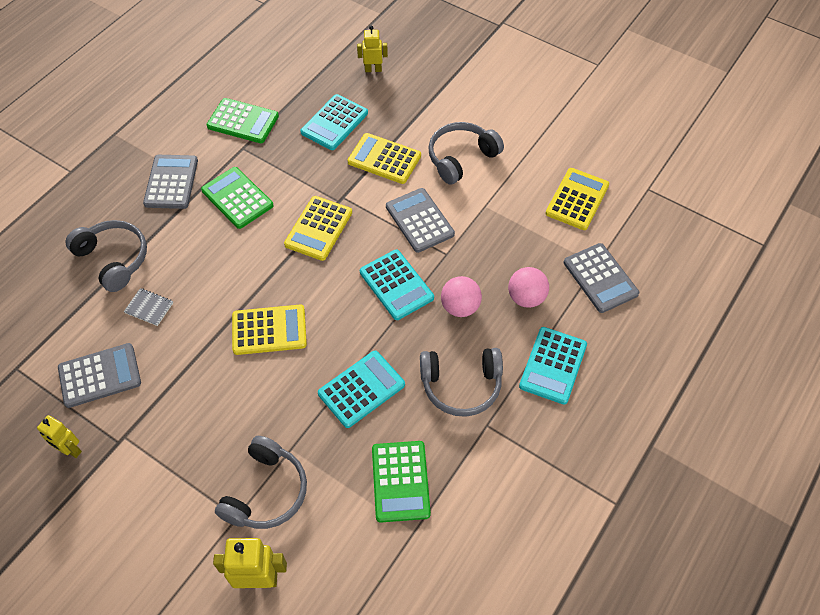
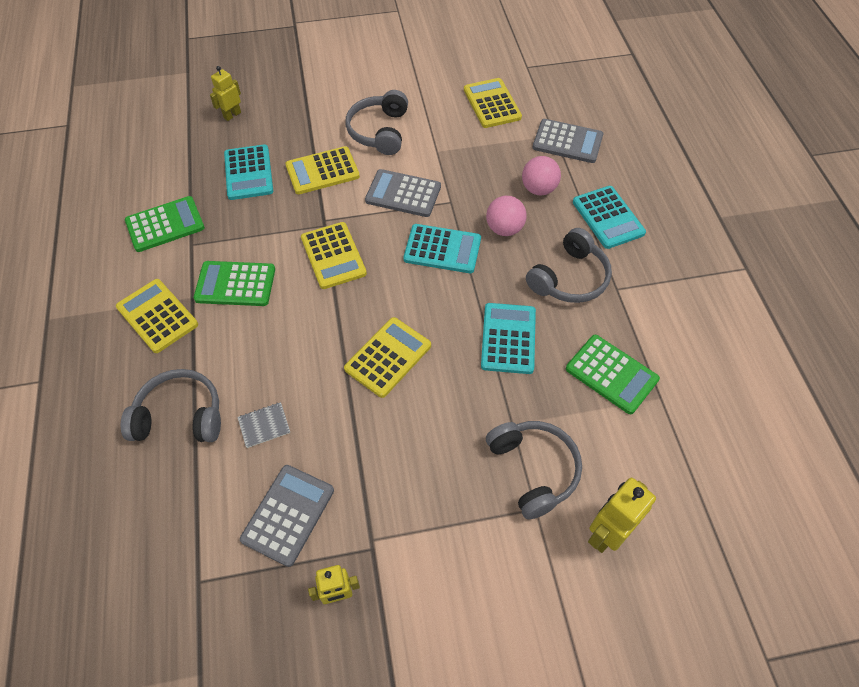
camera: 45 degrees left, 0 degrees up
grey calculator [143,155,198,209] -> yellow calculator [116,279,198,353]

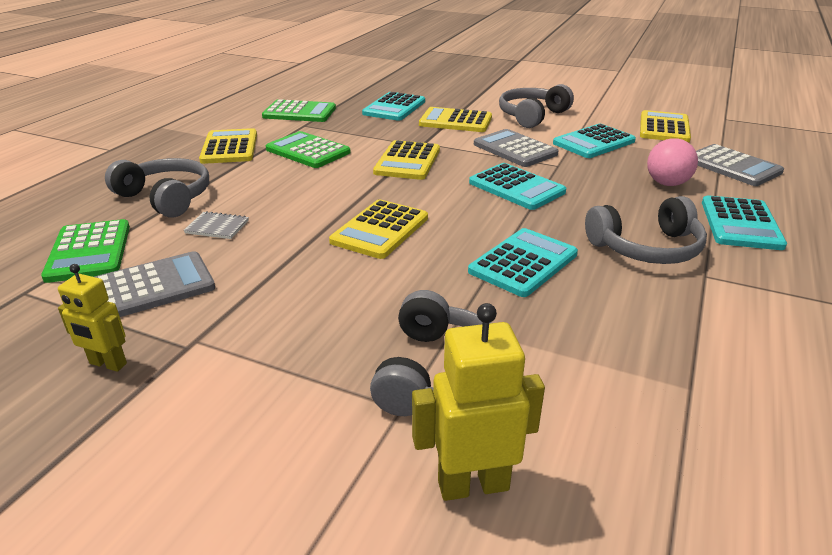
camera: 35 degrees right, 25 degrees down
yellow robot [210,66,241,121] -> none
yellow calculator [344,317,431,398] -> yellow calculator turned 135 degrees clockwise [329,199,428,259]
pink ball [486,196,527,236] -> none
green calculator [566,335,660,414] -> green calculator moved to [41,219,130,283]
none -> turquoise calculator [553,124,636,158]

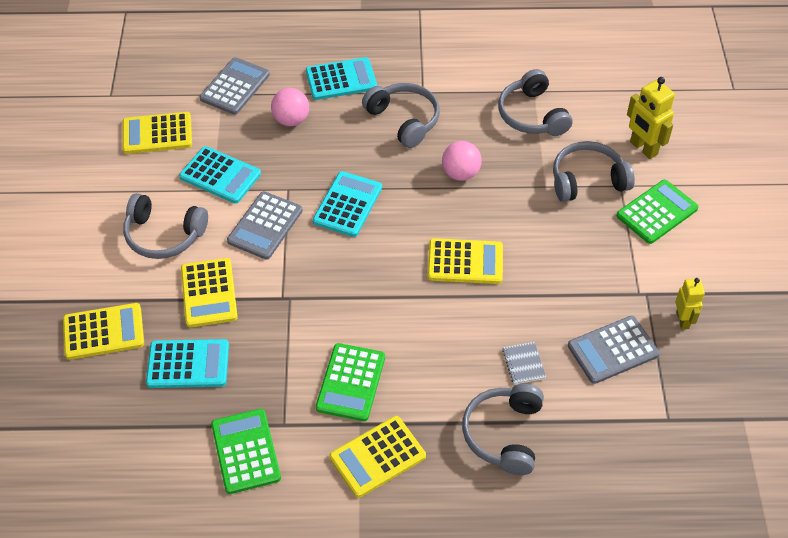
camera: 115 degrees left, 20 degrees up
green calculator [41,219,130,283] -> green calculator moved to [617,180,699,244]
grey calculator [94,251,215,317] -> grey calculator turned 60 degrees counterclockwise [568,316,659,384]
yellow calculator [373,140,440,180] -> yellow calculator moved to [63,303,144,360]
turquoise calculator [468,228,578,297] -> pink ball [442,141,482,181]
none -> grey headphones [498,69,572,136]

